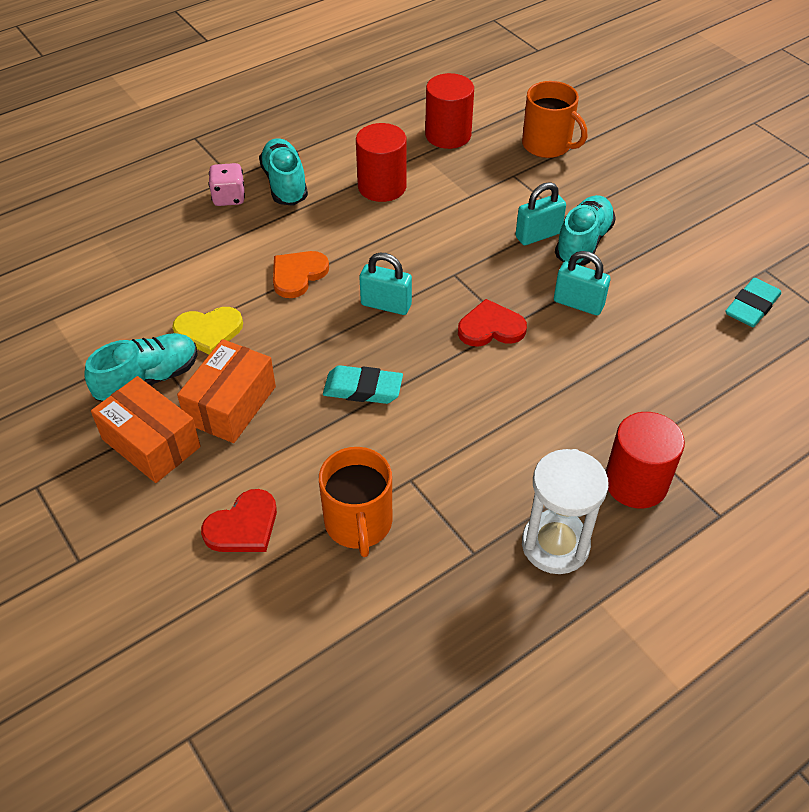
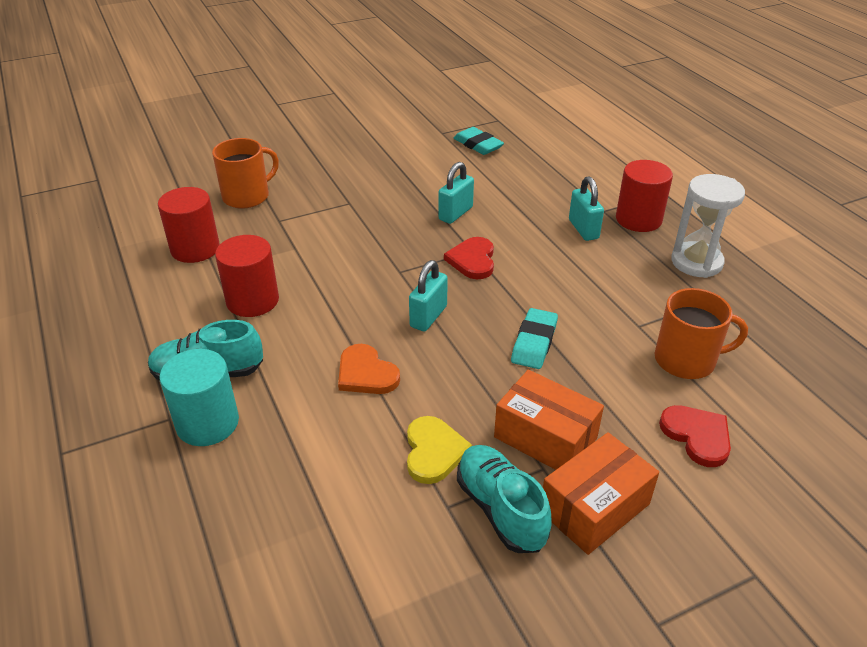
camera: 80 degrees left, 10 degrees down
pink dice [208,163,245,206] -> turquoise cylinder [159,349,239,446]
turquoise padlock [515,182,566,245] -> turquoise padlock moved to [569,176,604,241]
turquoise shoe [555,195,616,266] -> none

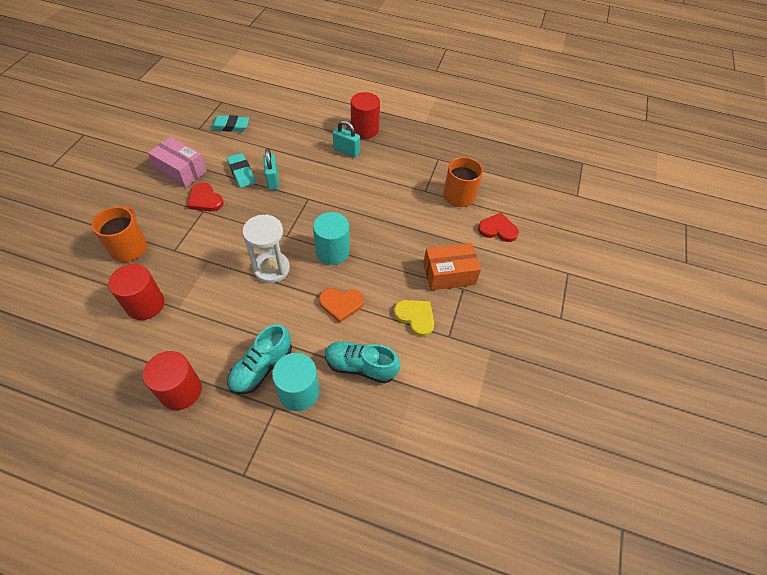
camera: 50 degrees left, 15 degrees up
red cylinder [215,235,279,317] -> red cylinder moved to [143,351,202,410]
turquoise padlock [409,260,448,331] -> turquoise cylinder [313,212,350,265]
red heart [444,237,494,279] -> red heart moved to [187,182,224,211]
turquoise shoe [457,445,552,553] -> turquoise shoe moved to [325,341,400,383]
turquoise eraser [511,308,558,369] -> turquoise eraser moved to [227,153,256,188]
orange box [543,432,659,555] -> none
white hourglass [671,174,745,278] -> white hourglass moved to [242,214,290,283]
none -> pink box [148,137,207,188]

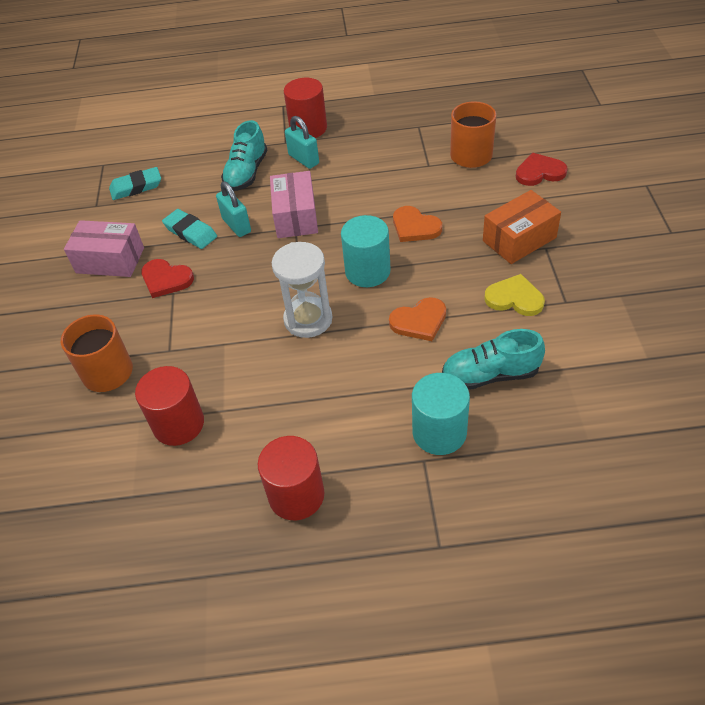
camera: 15 degrees left, 5 degrees down
turquoise shoe [227,324,292,394] -> turquoise shoe moved to [221,120,267,191]
turquoise padlock [333,120,360,158] -> turquoise padlock turned 45 degrees clockwise [285,116,319,169]
none -> pink box [270,171,318,238]
none -> orange heart [393,206,442,242]

